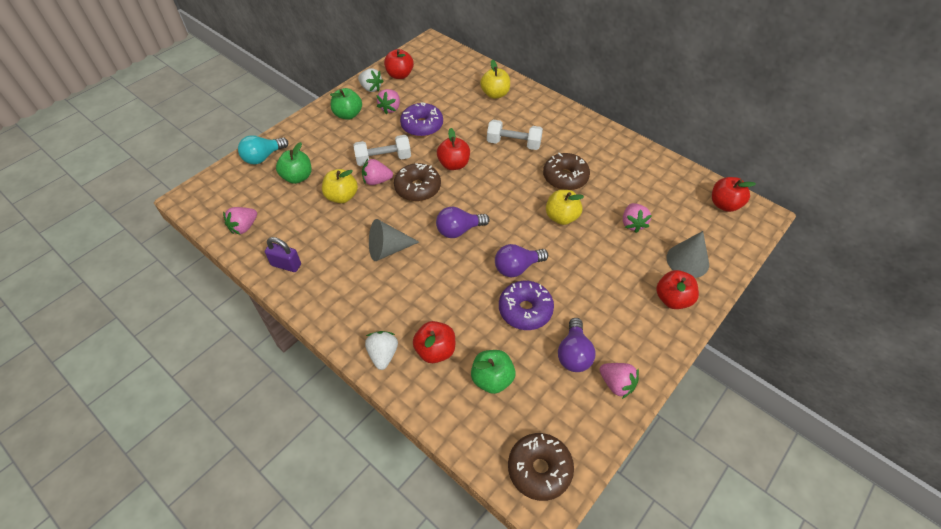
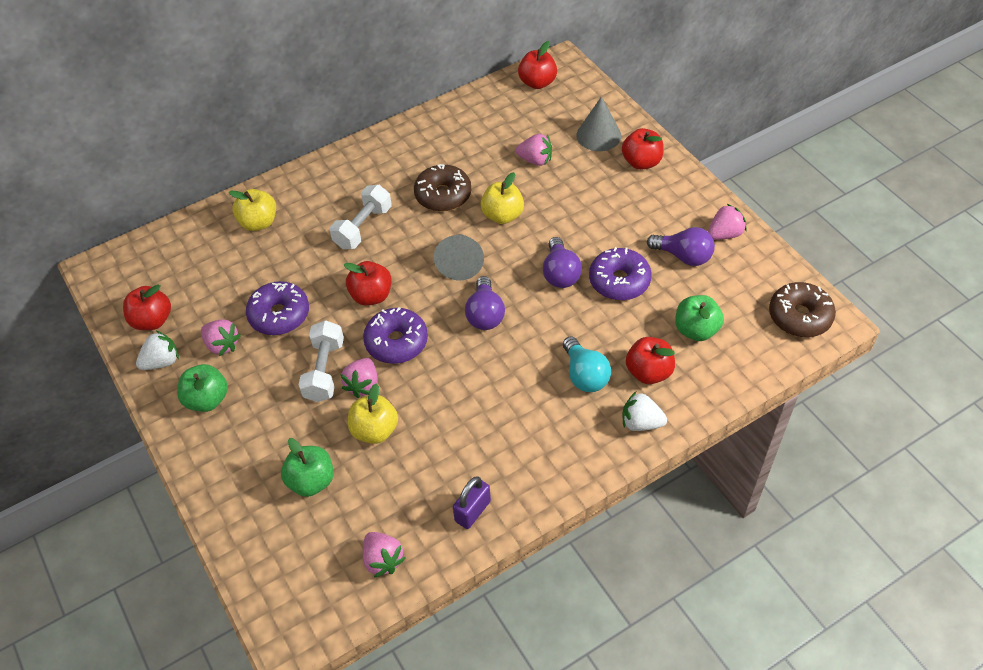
camera: 70 degrees left, 0 degrees up
turquoise light bulb [238,135,288,164] -> turquoise light bulb moved to [563,336,611,392]
grey cone [369,219,419,261] -> grey cone moved to [434,234,484,280]
brown donut [394,163,441,202] -> purple donut [363,307,428,364]

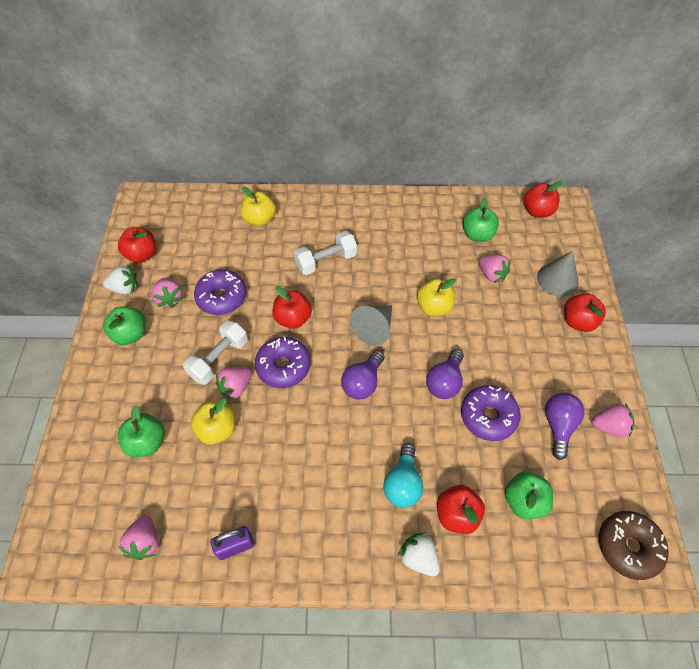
camera: 30 degrees right, 5 degrees up
brown donut [414,164,471,212] -> none
purple light bulb [647,227,715,266] -> purple light bulb turned 135 degrees counterclockwise [545,392,585,460]
none -> green apple [462,197,499,242]

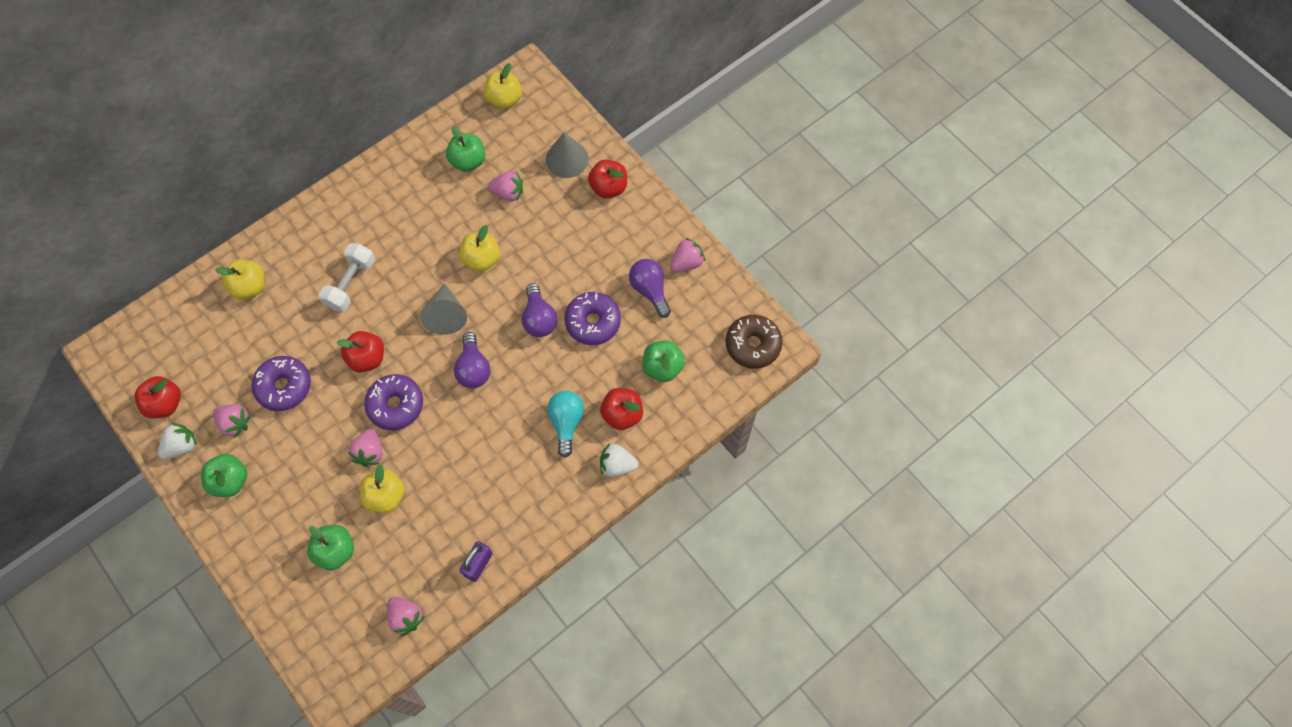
camera: 40 degrees left, 10 degrees up
white dumbbell [183,320,248,385] -> none
turquoise light bulb [383,443,423,508] -> turquoise light bulb turned 150 degrees counterclockwise [547,391,584,458]
red apple [524,181,563,218] -> yellow apple [483,63,522,109]

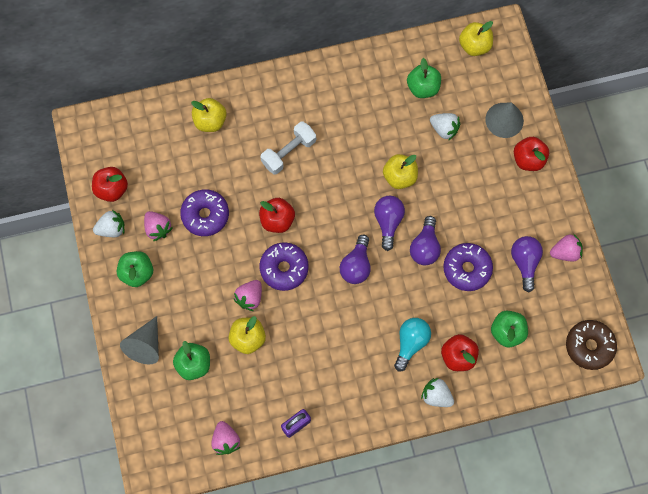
camera: 25 degrees right, 5 degrees up
grey cone [420,283,467,335] -> grey cone moved to [120,316,159,365]
pink strawberry [488,171,523,201] -> white strawberry [430,113,460,141]
none -> purple light bulb [374,196,405,251]

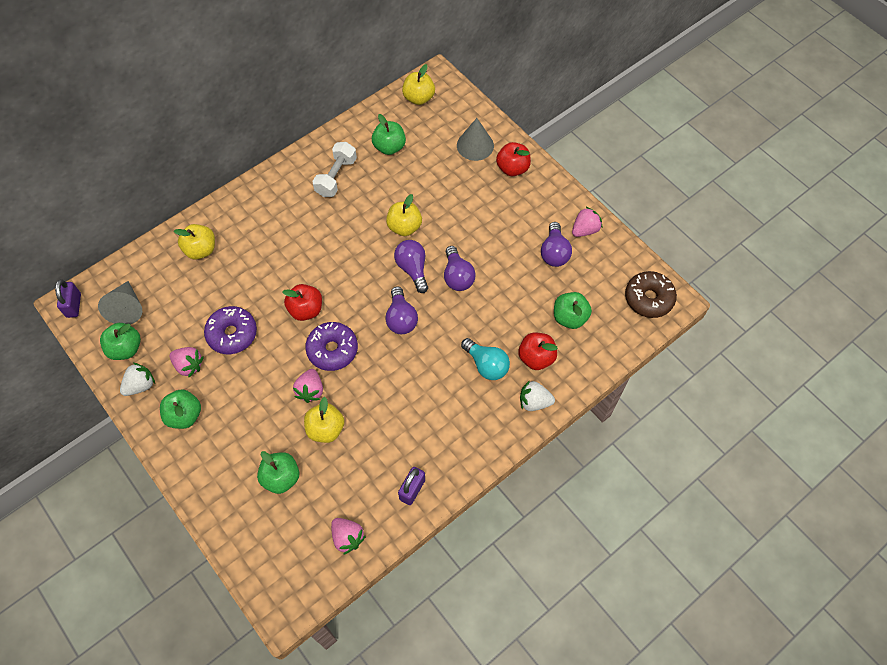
camera: 25 degrees left, 10 degrees down
red apple [92,167,128,202] -> green apple [100,323,141,360]
grey cone [120,316,159,365] -> grey cone moved to [98,281,142,324]
white dumbbell [260,122,316,175] -> white dumbbell moved to [312,142,357,197]
turquoise light bulb [394,318,431,371] -> turquoise light bulb turned 135 degrees clockwise [461,338,510,380]
white strawberry [430,113,460,141] -> none
purple donut [443,243,493,291] -> none
purple light bulb [511,236,543,292] -> purple light bulb turned 150 degrees counterclockwise [541,222,572,267]
none -> purple padlock [55,279,81,318]

